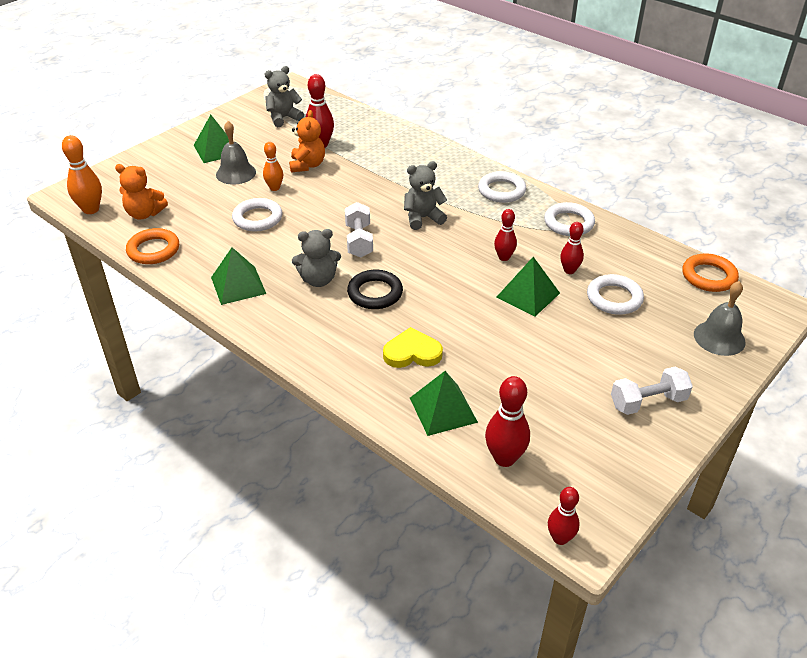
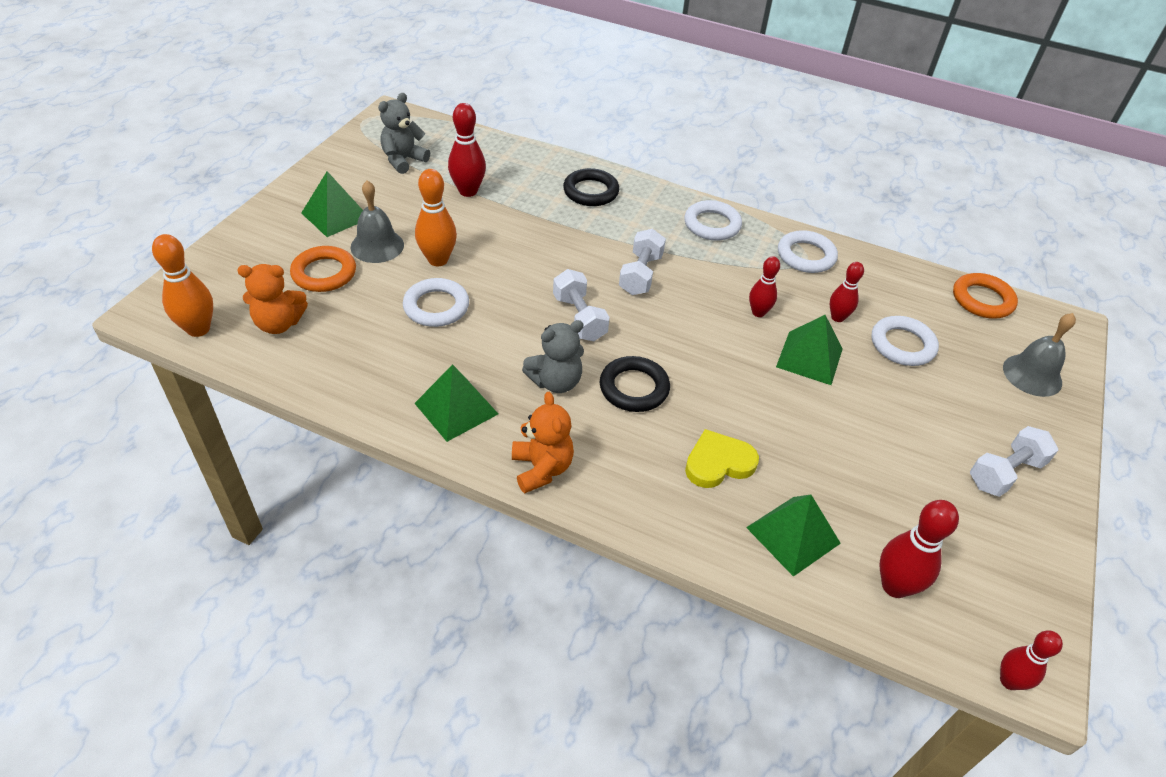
camera: 20 degrees left, 5 degrees up
orange ring [126,228,179,264] -> orange ring moved to [290,246,356,292]
orange bowling pin [263,142,283,191] -> orange bowling pin [415,169,457,266], size x1.54
orange teddy bear [289,110,325,173] -> orange teddy bear moved to [512,392,574,493]
grey teddy bear [404,161,447,230] -> white dumbbell [619,229,666,295]
none -> black ring [563,168,619,206]

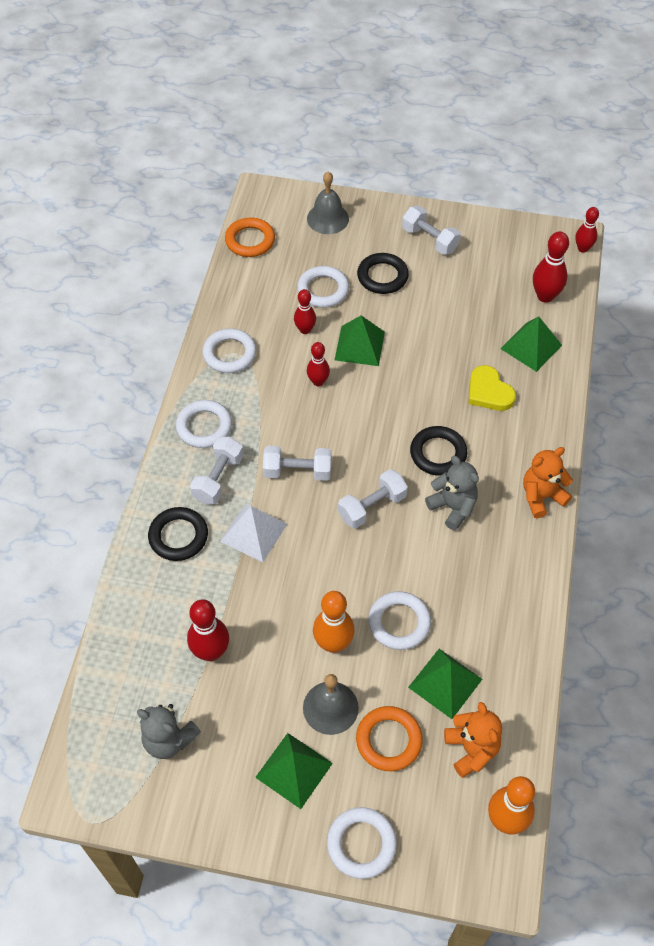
camera: 100 degrees left, 10 degrees up
green pyramid [414,364,498,442] -> green pyramid moved to [408,649,482,719]
none -> white dumbbell [190,437,244,504]
none -> white pyramid [220,504,287,562]
none -> white ring [327,807,397,879]
none -> black ring [357,253,409,294]

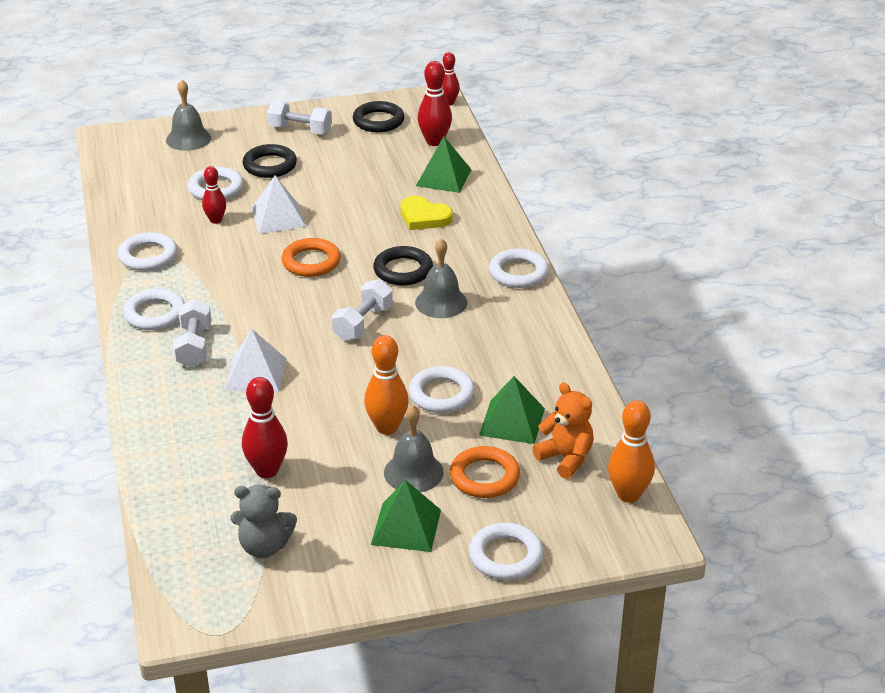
camera: 25 degrees left, 20 degrees down
black ring [148,507,208,561] -> black ring moved to [353,101,405,132]
orange ring [225,218,275,257] -> orange ring moved to [282,238,341,277]
white dumbbell [263,446,332,481] -> none
red bowling pin [307,342,330,386] -> none
green pyramid [335,315,385,366] -> white pyramid [251,175,306,234]
grey teddy bear [425,456,479,531] -> grey bell [415,238,467,318]
orange teddy bear [523,447,573,518] -> white ring [489,248,549,288]

